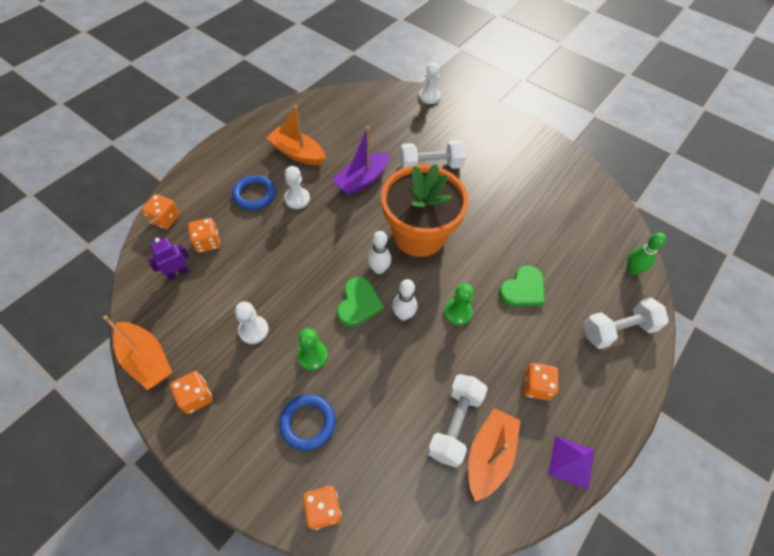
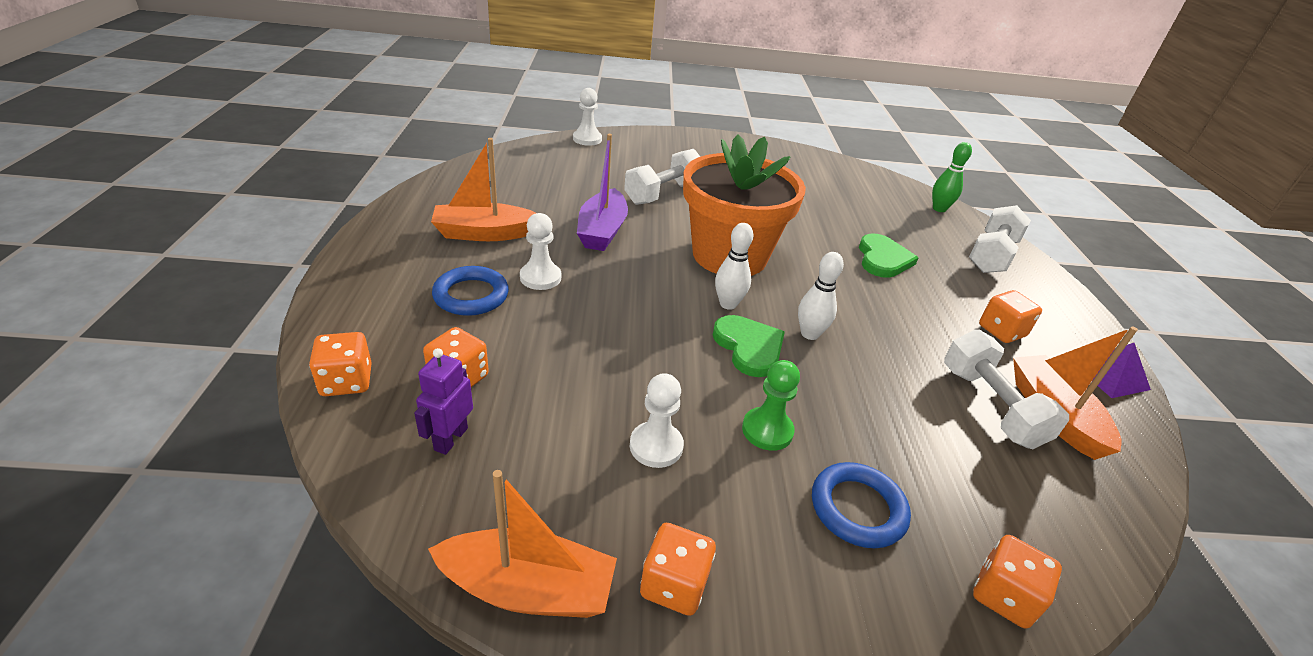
camera: 40 degrees left, 20 degrees down
green pawn [444,283,474,325] -> none

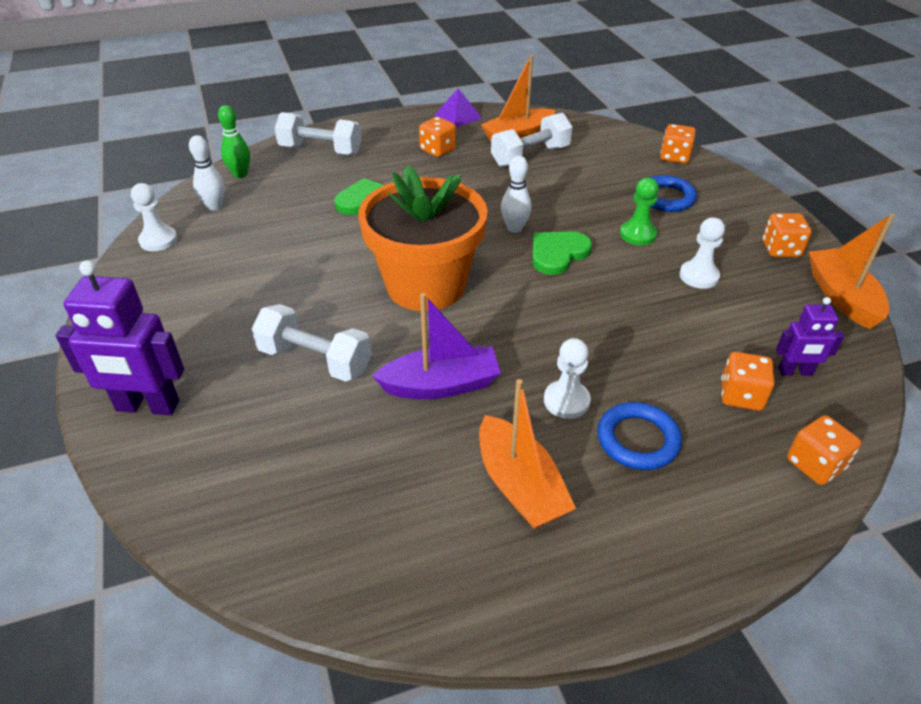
camera: 105 degrees left, 5 degrees up
white pawn [573,88,602,146] -> white pawn moved to [131,183,177,251]
white bowling pin [715,223,754,310] -> white bowling pin moved to [189,135,225,211]
none -> purple robot [55,260,184,415]

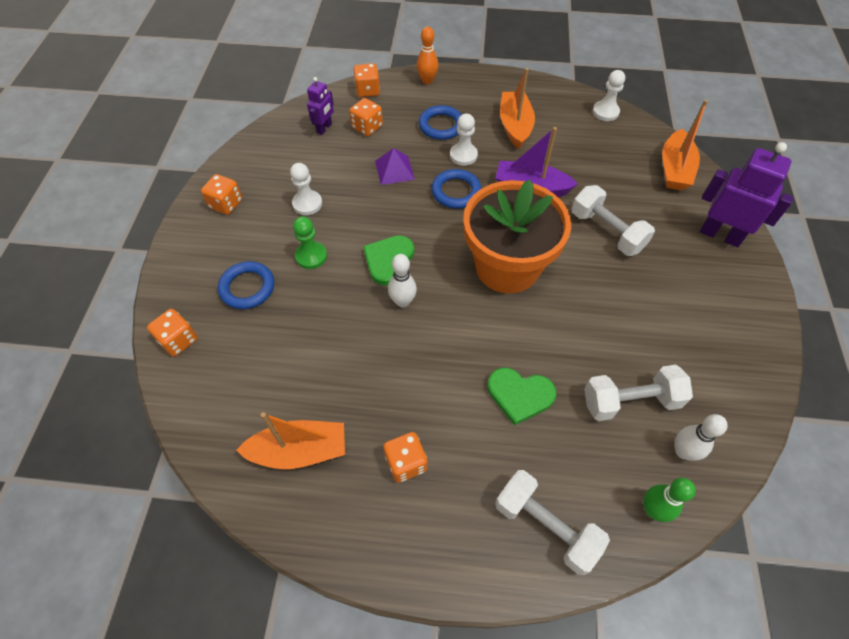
camera: 155 degrees left, 15 degrees up
white pawn [131,183,177,251] -> white pawn moved to [593,70,625,121]
purple pyramid [435,89,482,128] -> purple pyramid moved to [375,148,415,185]
white dumbbell [491,113,573,167] -> white dumbbell moved to [584,365,693,421]
green heart [532,231,592,275] -> green heart turned 135 degrees clockwise [363,235,414,285]
purple robot [776,297,844,376] -> purple robot turned 90 degrees clockwise [307,77,334,135]
orange boat [809,214,895,329] -> orange boat moved to [662,100,708,190]
none -> orange bowling pin [417,26,438,84]
none -> blue ring [431,169,481,209]

